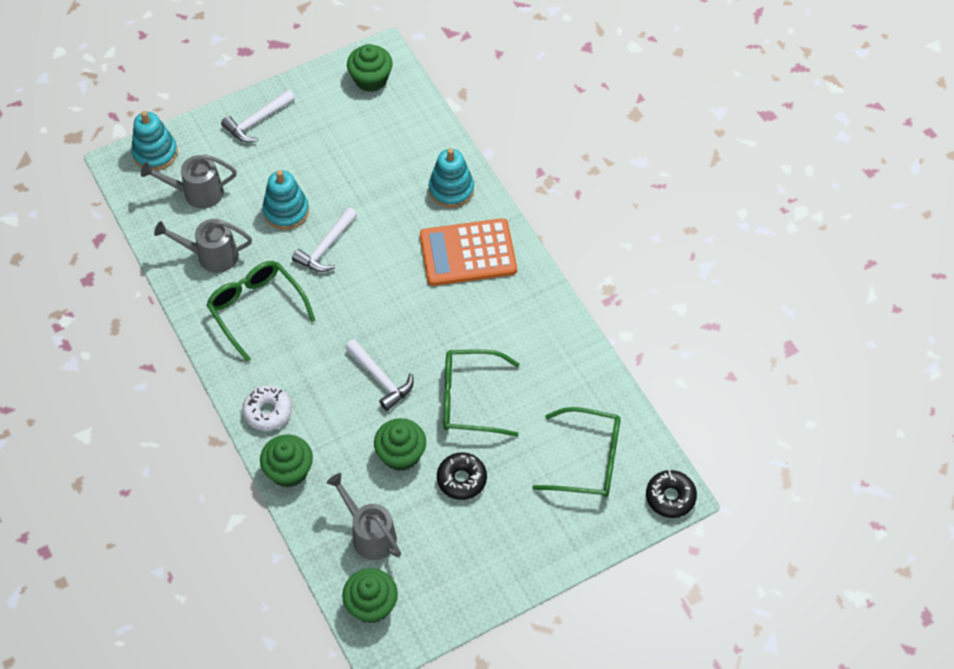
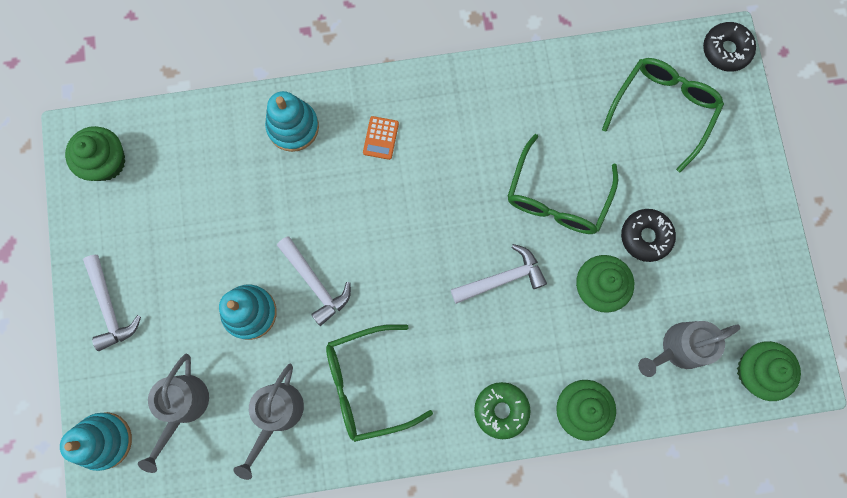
camera: 70 degrees left, 20 degrees up
white donut [242,385,292,431] -> green donut [474,382,531,439]
orange calculator [420,218,517,286] -> orange calculator [363,116,399,160], size x0.40

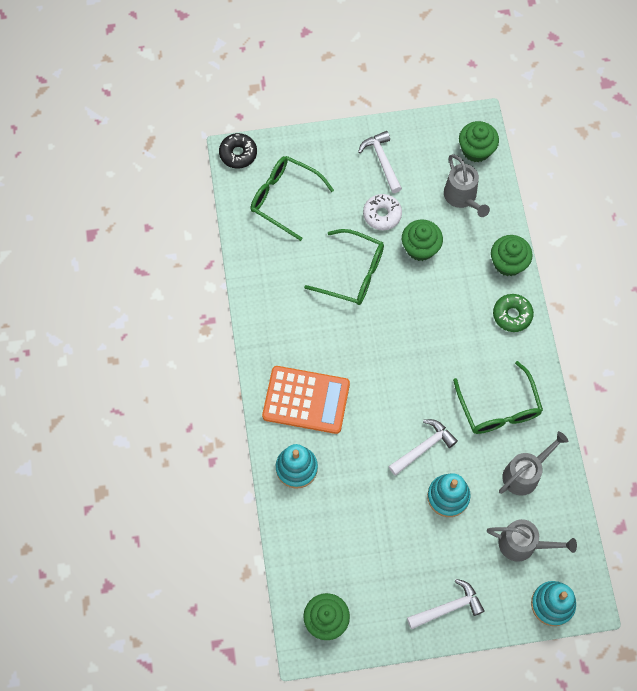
camera: 90 degrees left, 10 degrees down
grey watering can [233,364,304,480] -> grey watering can turned 60 degrees counterclockwise [499,431,568,496]
orange calculator [363,116,399,160] -> orange calculator [262,366,350,434], size x2.47
white hammer [451,244,547,304] -> white hammer moved to [358,131,402,193]
black donut [621,209,676,262] -> white donut [363,194,402,230]

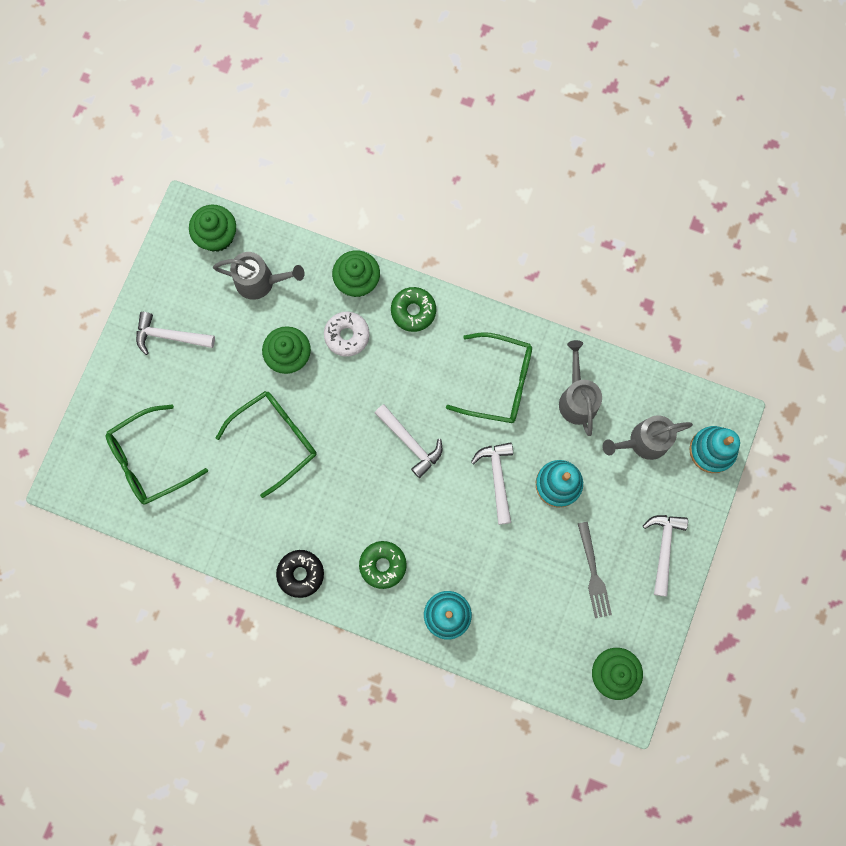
camera: 60 degrees left, 10 degrees up
black donut [219,133,257,169] -> black donut moved to [276,550,324,598]
orange calculator [262,366,350,434] -> green donut [359,541,407,589]
white donut [363,194,402,230] -> white donut moved to [324,312,370,357]
grey watering can [487,519,577,562] -> grey watering can turned 150 degrees counterclockwise [603,415,693,460]
none -> white hammer [375,404,442,478]
none -> grey fork [578,522,612,618]

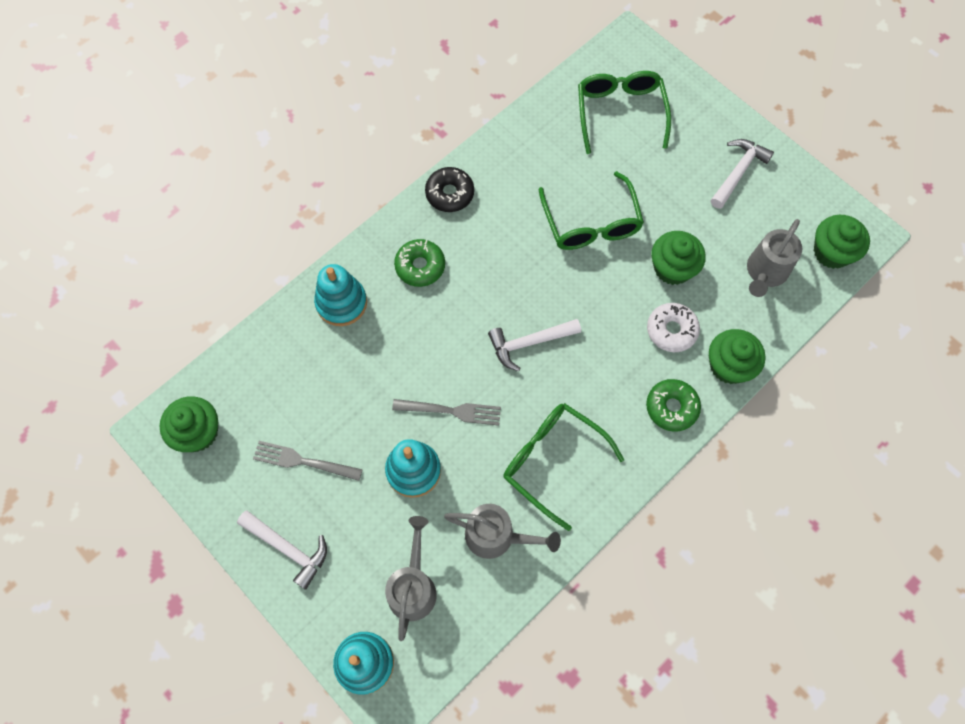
camera: 115 degrees right, 10 degrees down
green glasses [446,332,532,423] -> green glasses turned 90 degrees clockwise [503,403,624,531]
white hammer [471,442,513,525] -> grey fork [392,399,501,426]

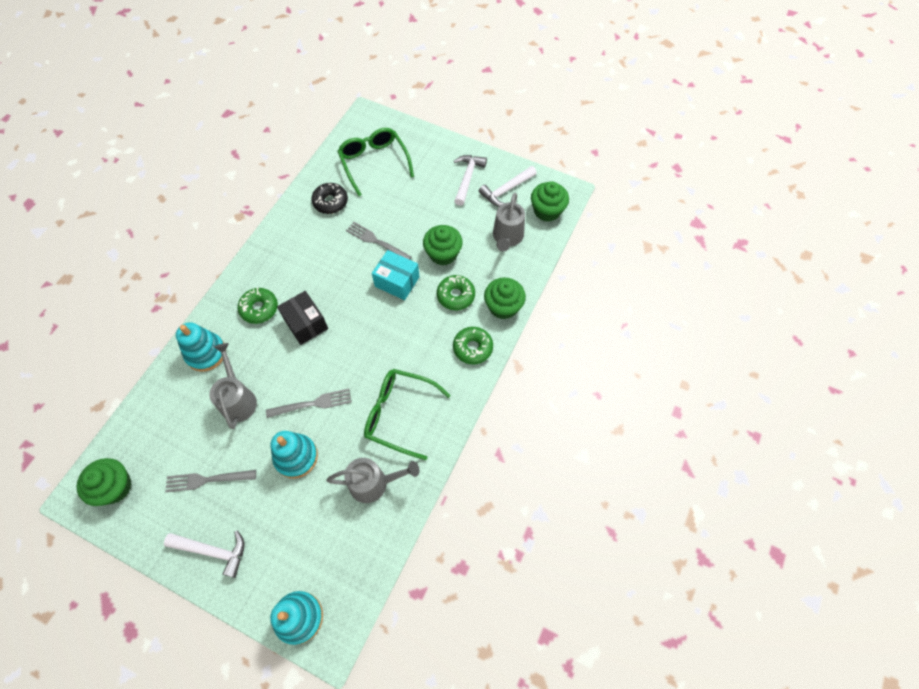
camera: 20 degrees left, 5 degrees down
grey watering can [385,516,437,641] -> grey watering can moved to [209,343,257,429]
black donut [425,167,474,212] -> black donut moved to [311,183,348,214]
white hammer [488,319,581,371] -> white hammer moved to [479,166,537,207]
green glasses [539,171,644,250] -> grey fork [346,222,412,260]
white donut [647,303,700,352] -> green donut [437,275,475,310]
none -> black box [277,291,328,345]
none -> turquoise box [372,250,420,300]

